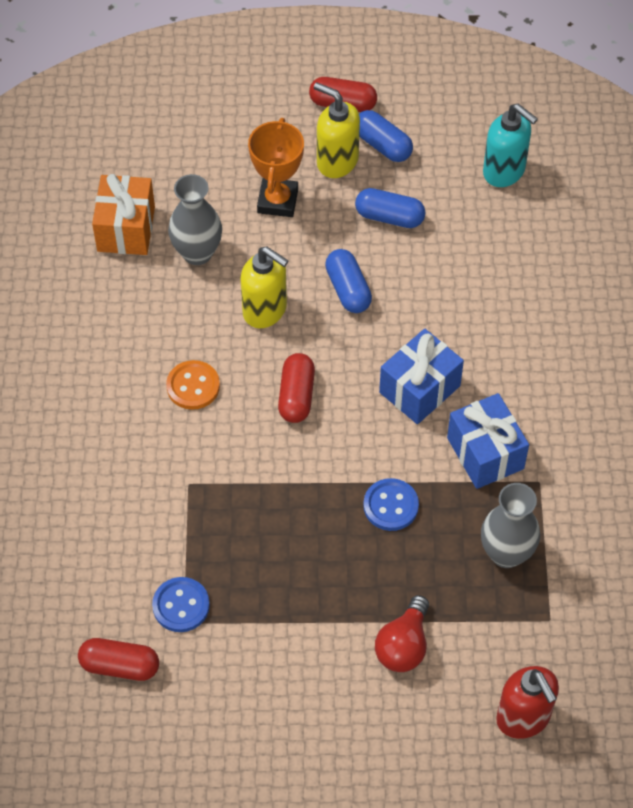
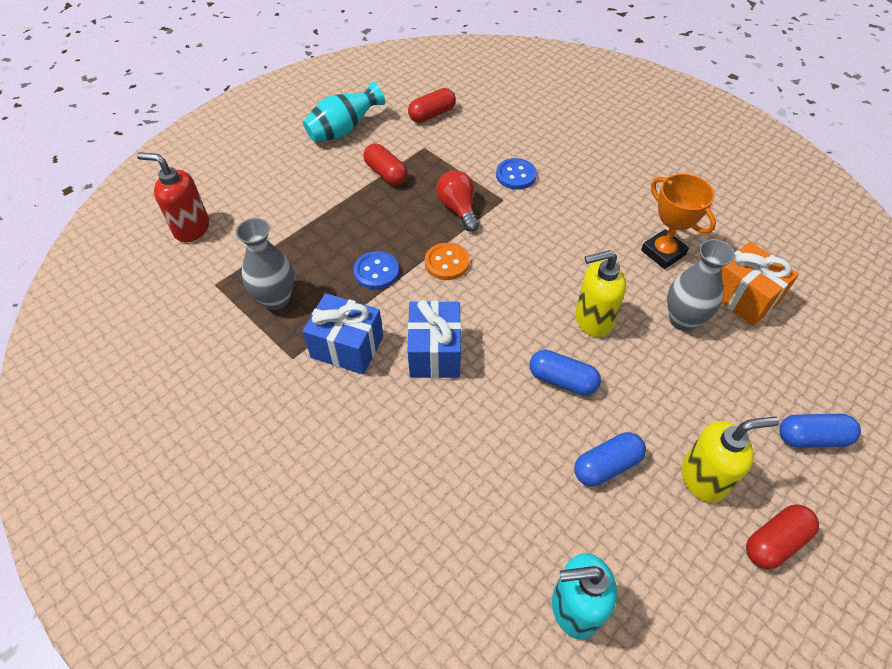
camera: 135 degrees right, 5 degrees down
blue button [152,577,210,632] -> blue button moved to [496,158,537,190]
orange button [166,360,220,410] -> orange button moved to [425,243,469,280]
orange trophy [248,118,304,217] -> orange trophy moved to [641,173,716,269]
red capsule [278,353,315,423] -> red capsule moved to [363,144,408,186]
blue capsule [359,110,413,162] -> blue capsule moved to [779,414,861,448]
red light bulb [375,595,429,672] -> red light bulb moved to [436,170,479,232]
none -> turquoise vase [303,81,385,142]

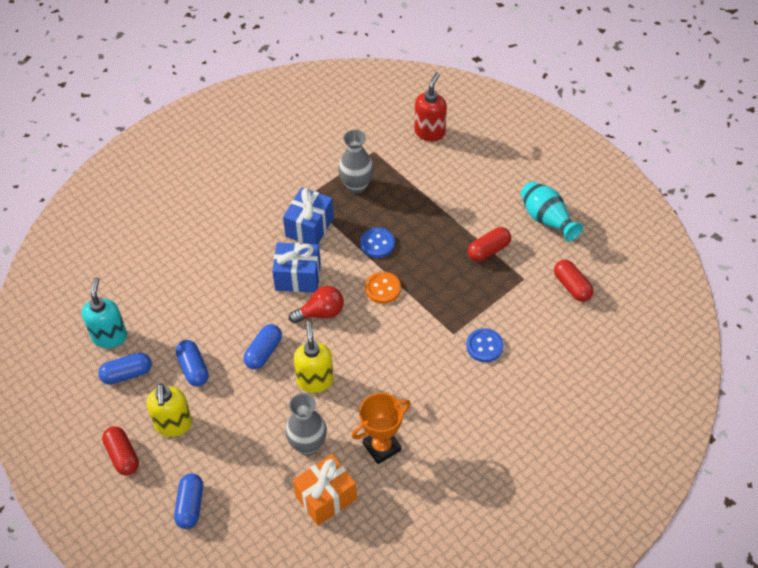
camera: 95 degrees right, 0 degrees up
red light bulb [436,170,479,232] -> red light bulb moved to [289,286,344,323]
none -> blue capsule [98,353,152,385]

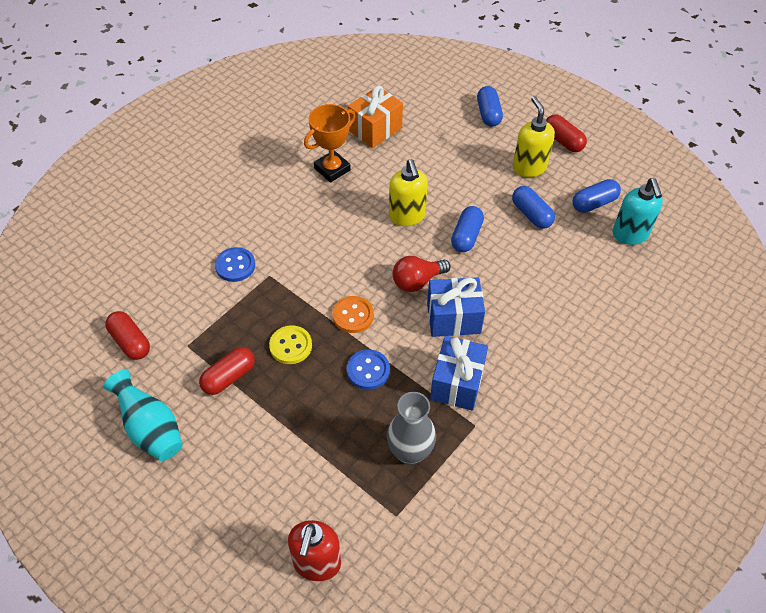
camera: 170 degrees right, 0 degrees up
grey vase [285,393,327,455] -> none
none -> yellow button [269,325,312,364]

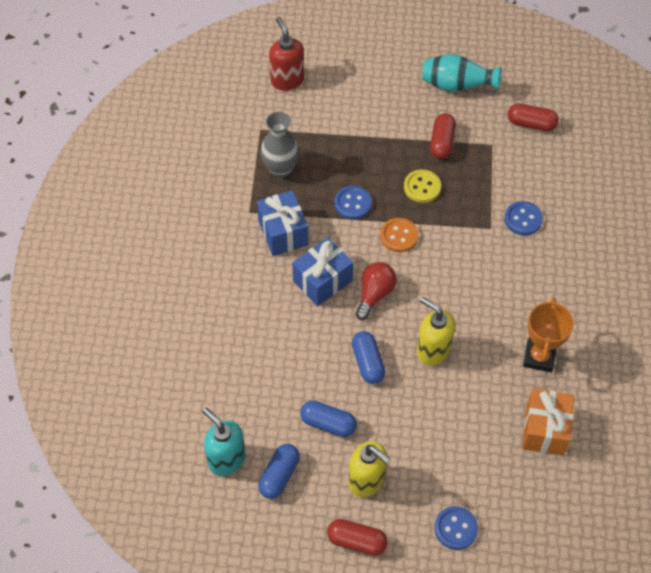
camera: 145 degrees right, 5 degrees up
blue capsule [477,86,503,127] -> blue button [434,506,478,550]

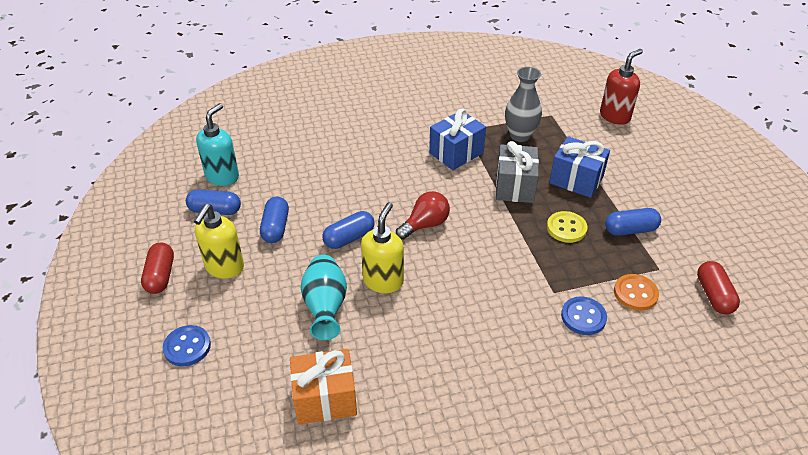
camera: 70 degrees right, 15 degrees down
blue gift [292,237,353,306] -> blue gift moved to [549,136,610,198]
blue button [334,186,372,219] -> grey gift [496,141,539,203]
red light bulb [355,262,397,320] -> red light bulb turned 45 degrees counterclockwise [396,191,450,240]
orange button [380,218,418,252] -> orange button moved to [614,274,659,311]
turquoise vase [422,54,501,92] -> turquoise vase moved to [300,255,347,340]
red capsule [430,113,456,159] -> blue capsule [605,208,661,236]
orange trophy [523,297,574,372] -> none

